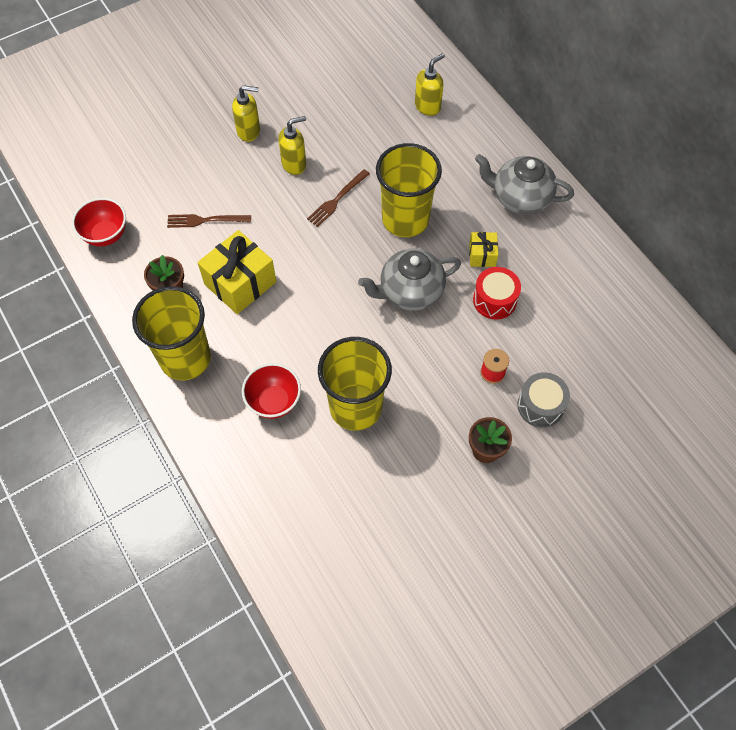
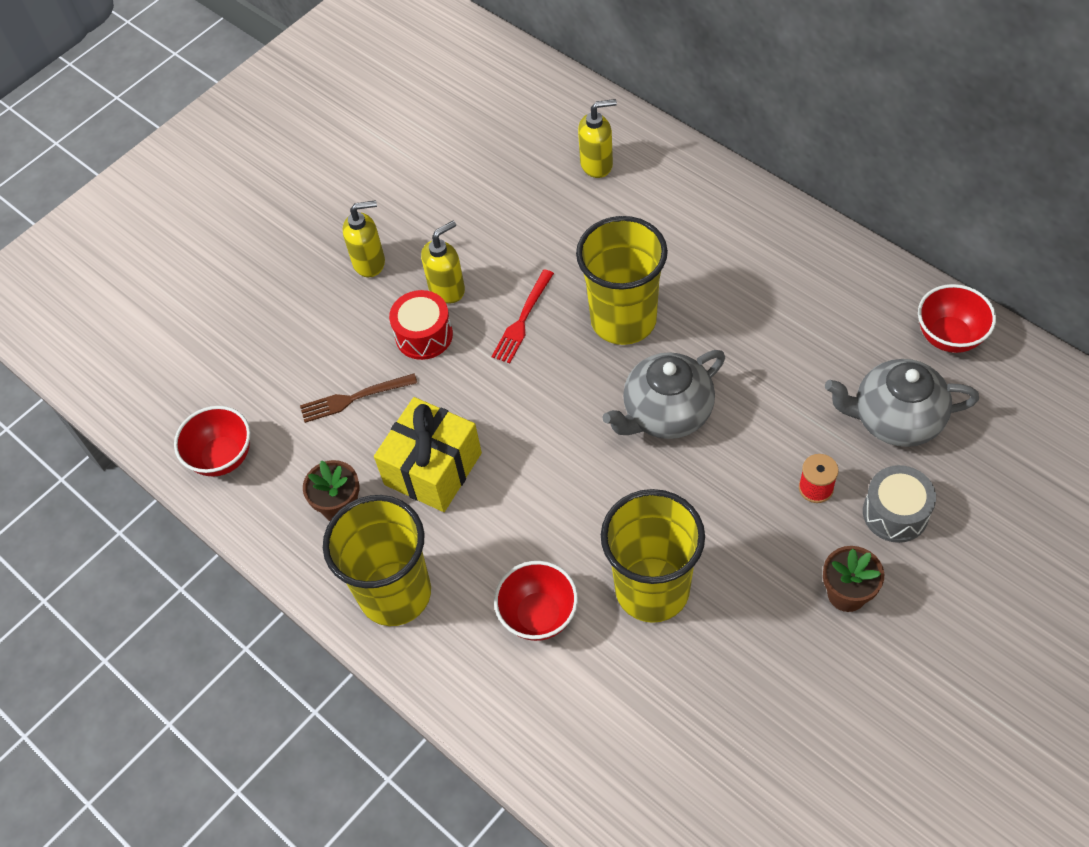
camera: 10 degrees left, 5 degrees down
brown fork [307,169,370,227] -> red fork [492,270,554,363]
yellow soap dispenser [415,53,445,116] -> yellow soap dispenser turned 45 degrees clockwise [578,99,617,178]
yellow gift [469,232,498,267] -> none
red drum [473,267,521,319] -> red drum moved to [389,290,453,360]
grey teapot [475,154,574,215] -> grey teapot moved to [825,359,979,447]
none -> red bowl [918,284,996,353]

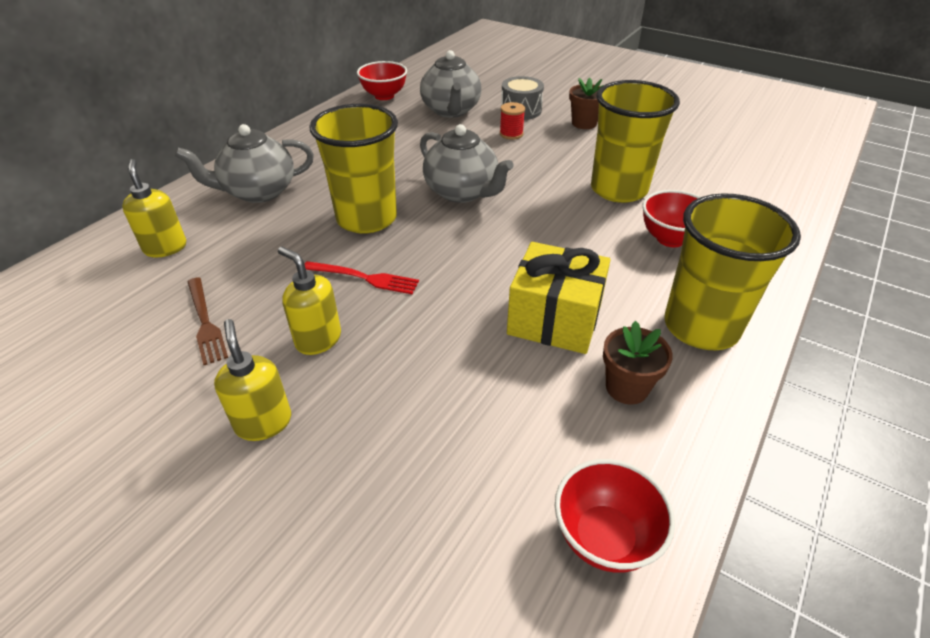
camera: 105 degrees left, 15 degrees down
brown fork [300,373,417,423] -> brown fork moved to [188,277,228,365]
red drum [389,290,453,360] -> none
none -> grey teapot [175,124,314,203]

